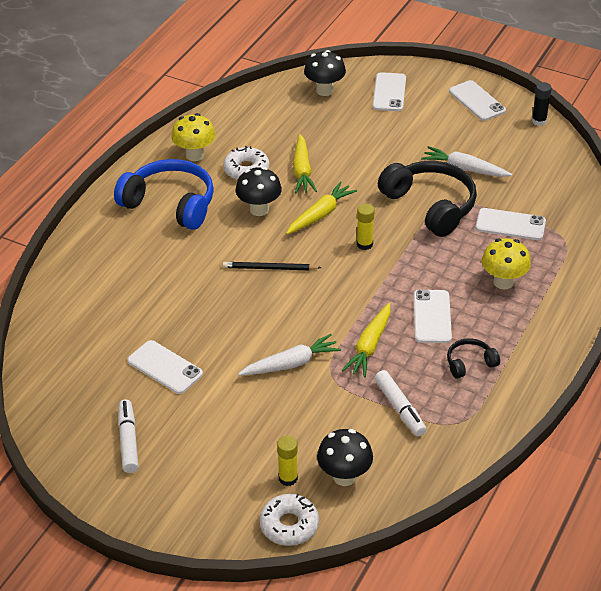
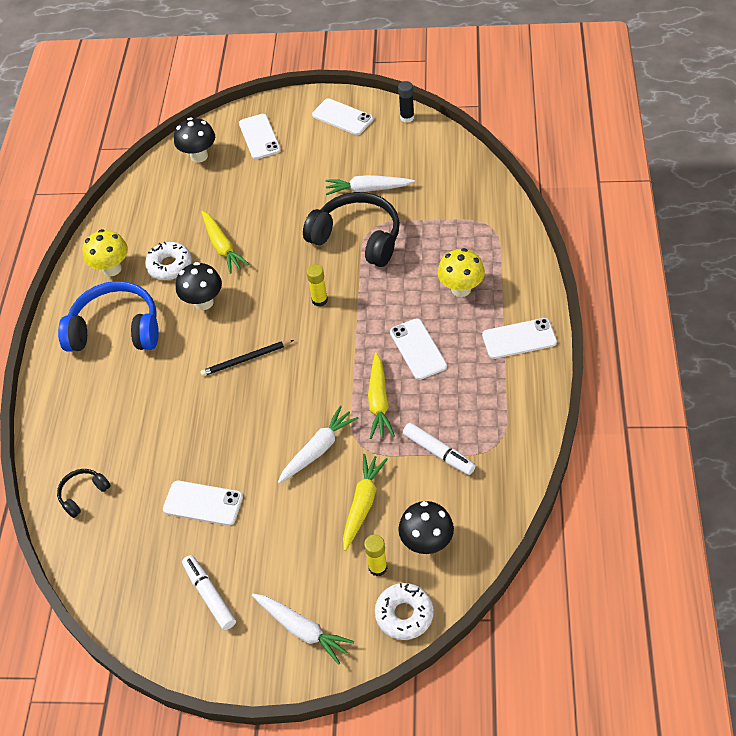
camera: 20 degrees left, 10 degrees up
yellow carrot [286,181,357,234] -> yellow carrot moved to [343,454,388,551]
black headphones [447,338,500,379] -> black headphones moved to [57,469,111,518]
white phone [476,208,546,240] -> white phone moved to [482,318,557,359]
none -> white carrot [252,594,354,665]

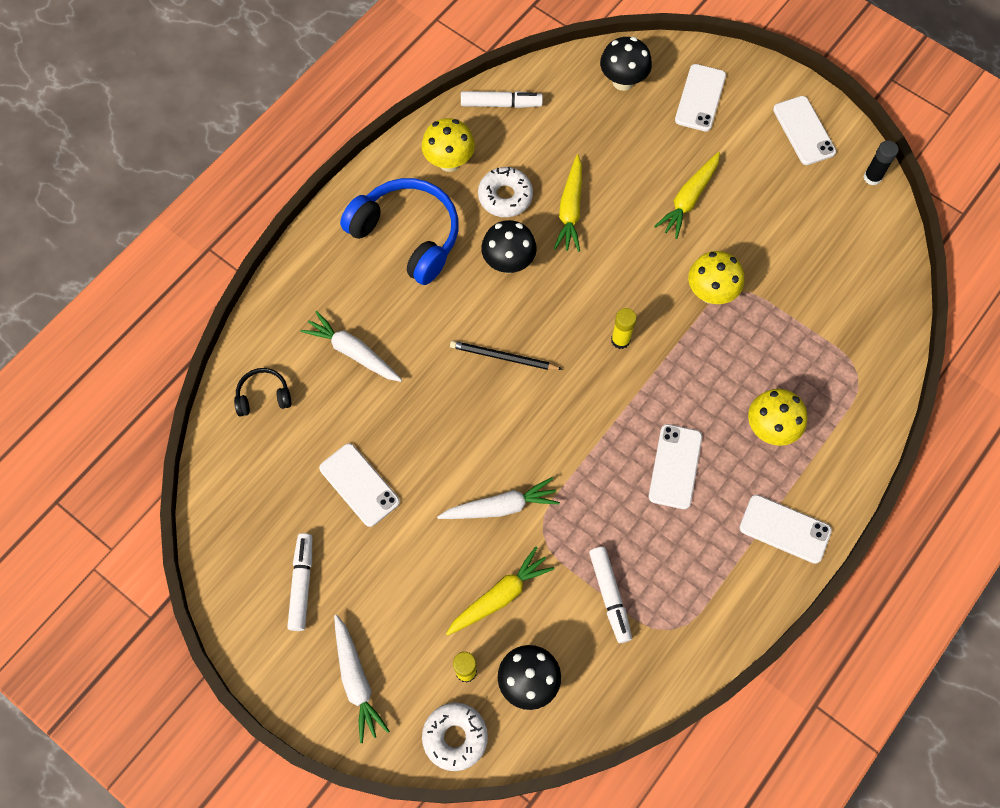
camera: 30 degrees right, 15 degrees up
black headphones [303,192,400,267] -> yellow mushroom [688,251,744,304]
white carrot [326,175,415,195] -> white carrot moved to [301,311,402,382]
yellow carrot [368,352,395,439] -> yellow carrot moved to [654,152,720,239]
none -> white marker [461,91,543,108]

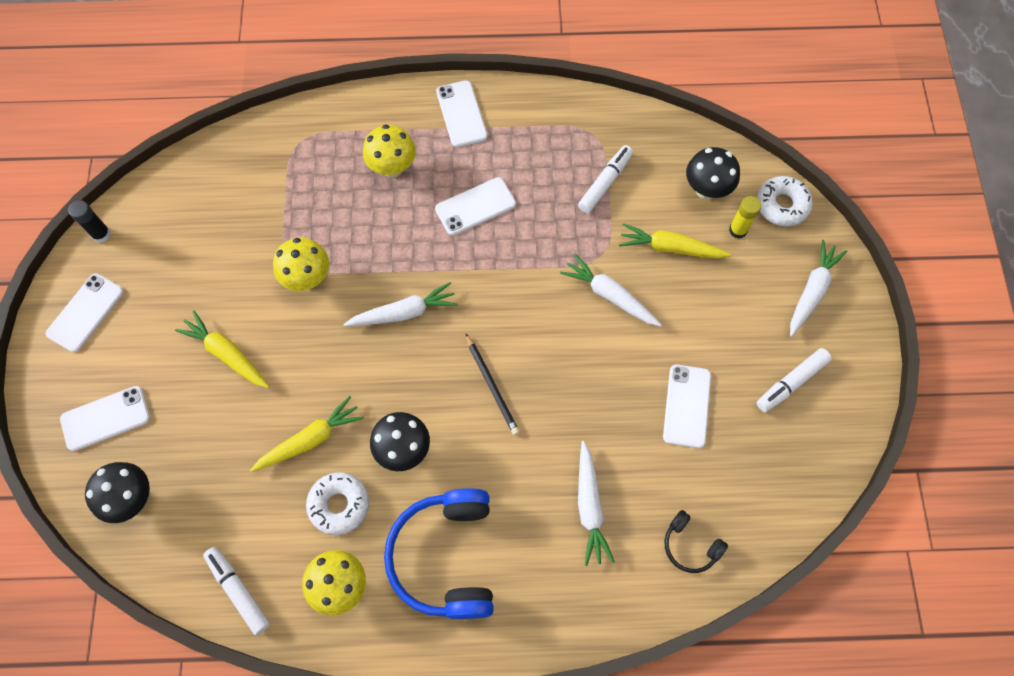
camera: 130 degrees left, 0 degrees up
yellow glue stick [611,308,637,349] -> white carrot [343,282,458,326]
yellow carrot [654,152,720,239] -> yellow carrot turned 135 degrees counterclockwise [175,310,270,388]

